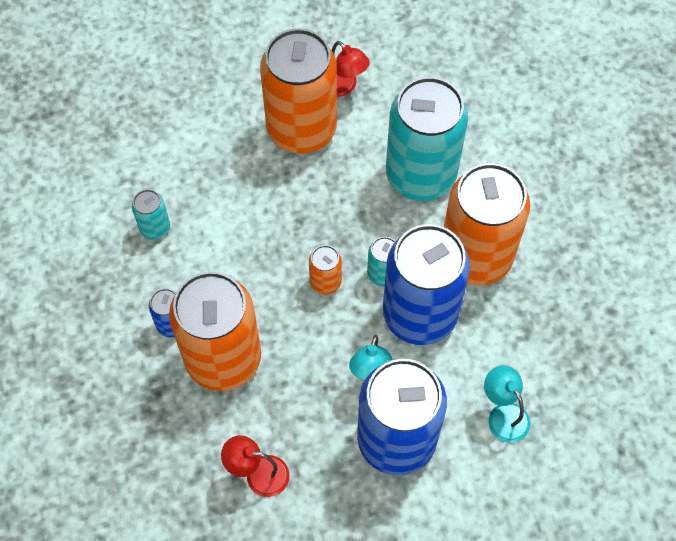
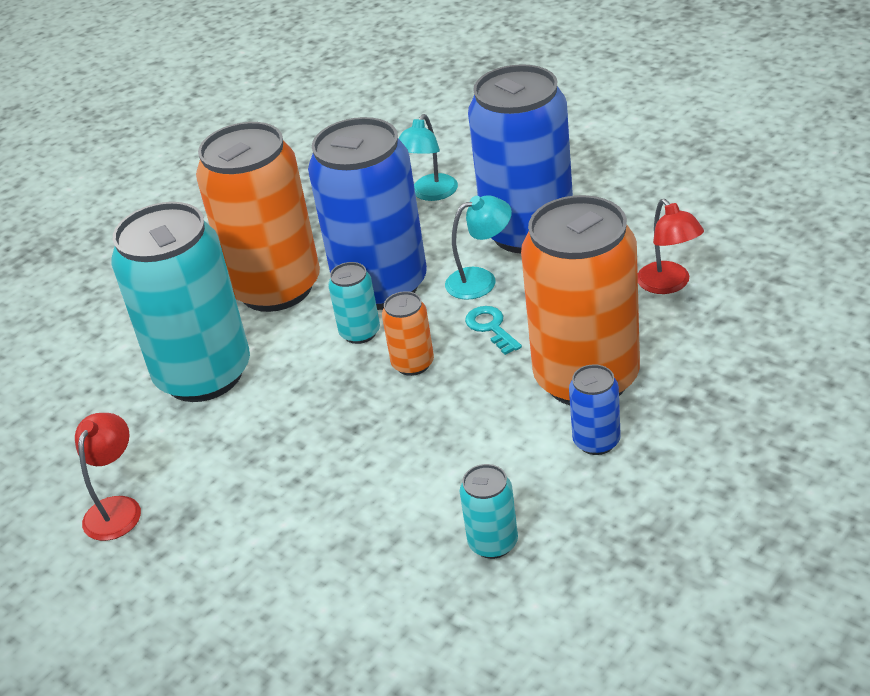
camera: 120 degrees left, 25 degrees down
orange can [260,28,337,154] -> none
none -> turquoise key [465,306,522,355]

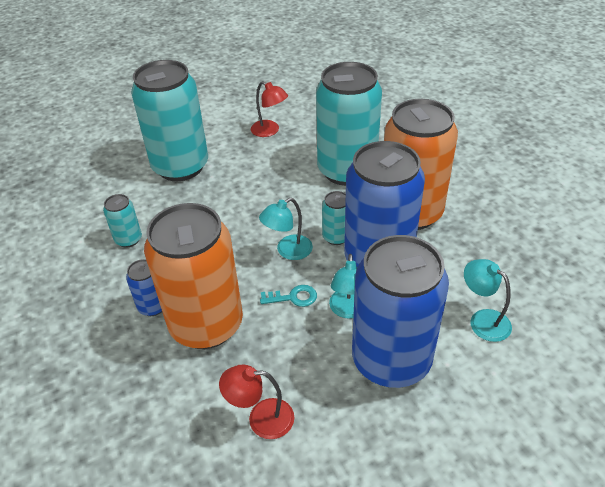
camera: 110 degrees right, 5 degrees up
orange can [382,291,434,376] -> turquoise lamp [259,198,313,260]
none -> turquoise can [131,60,208,181]

